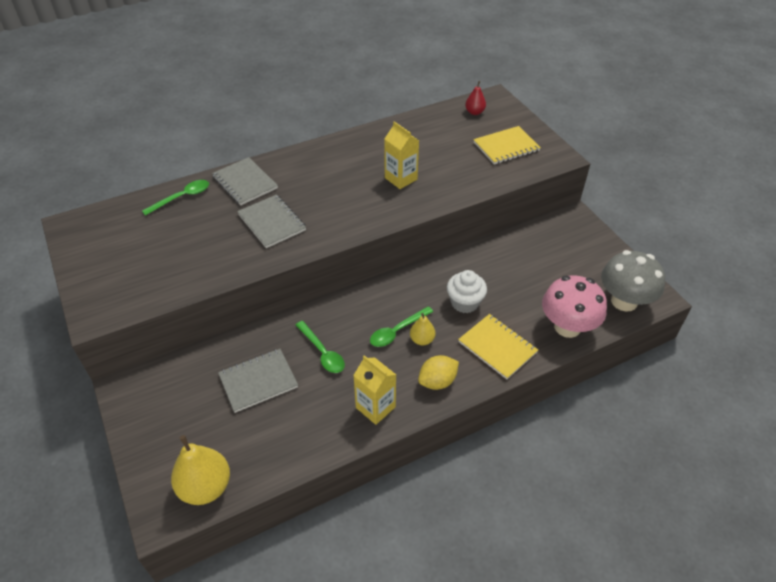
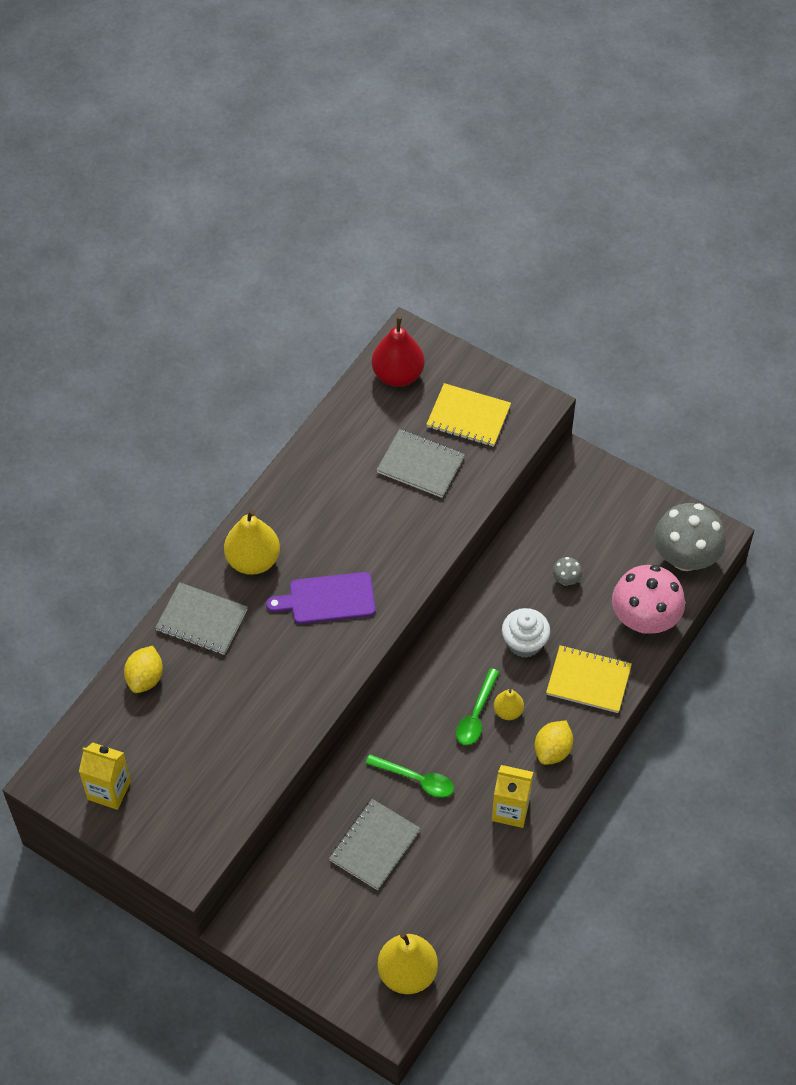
camera: 30 degrees left, 10 degrees up
green spoon [142,180,209,216] -> yellow lemon [124,646,163,693]
grey notebook [237,194,306,248] -> grey notebook moved to [377,429,465,498]
yellow carton [384,121,419,189] -> yellow carton moved to [79,742,131,810]
red pear [465,81,486,115] -> red pear [372,316,425,387], size x1.85
yellow notebook [474,126,541,165] -> yellow notebook turned 75 degrees clockwise [426,383,511,447]
none -> yellow pear [224,510,280,575]
none -> purple cutting board [266,572,376,624]
none -> grey mushroom [552,557,582,586]

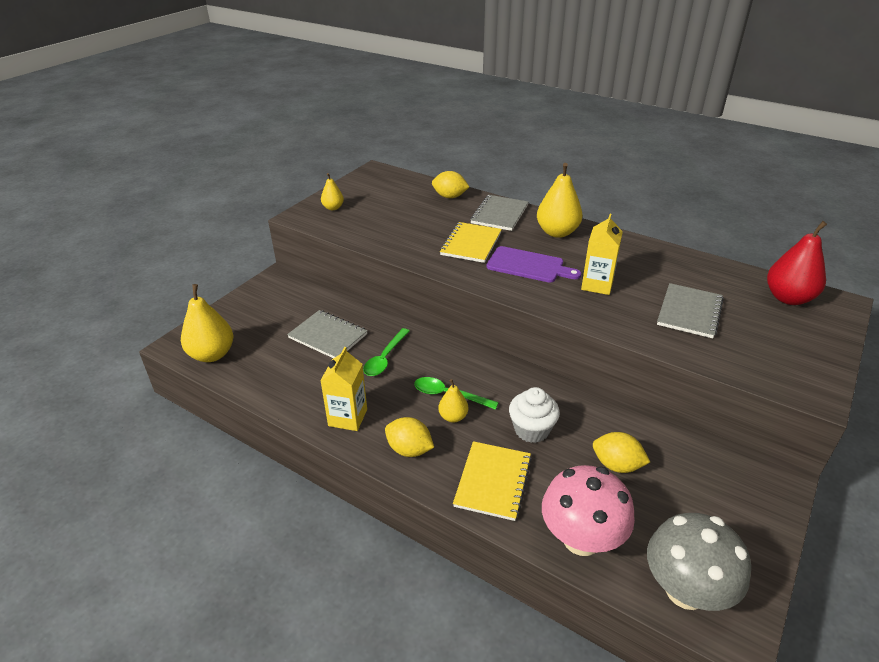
camera: 90 degrees right, 20 degrees down
yellow carton [79,742,131,810] -> yellow carton moved to [581,214,623,295]
purple cutting board [266,572,376,624] -> purple cutting board turned 120 degrees clockwise [487,246,581,283]
yellow notebook [426,383,511,447] -> yellow notebook moved to [440,222,502,263]
grey mushroom [552,557,582,586] -> yellow lemon [593,432,650,473]
none -> yellow pear [321,173,344,210]

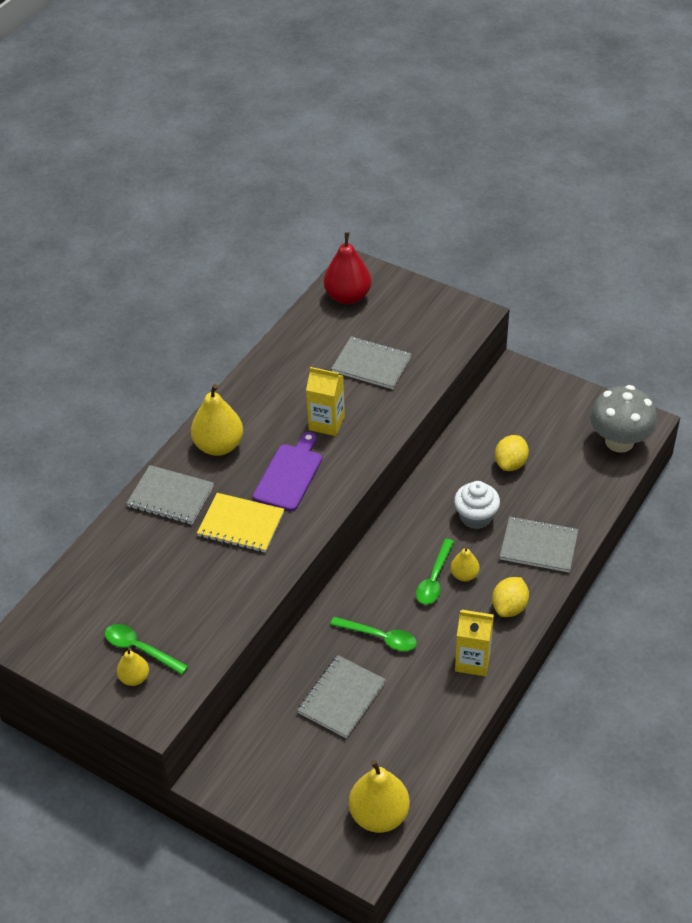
camera: 90 degrees left, 10 degrees up
yellow lemon [432,171,469,198] -> none
yellow notebook [453,441,532,521] -> grey notebook [500,516,579,572]
pink mushroom [542,465,635,556] -> none
none -> green spoon [105,624,188,675]

